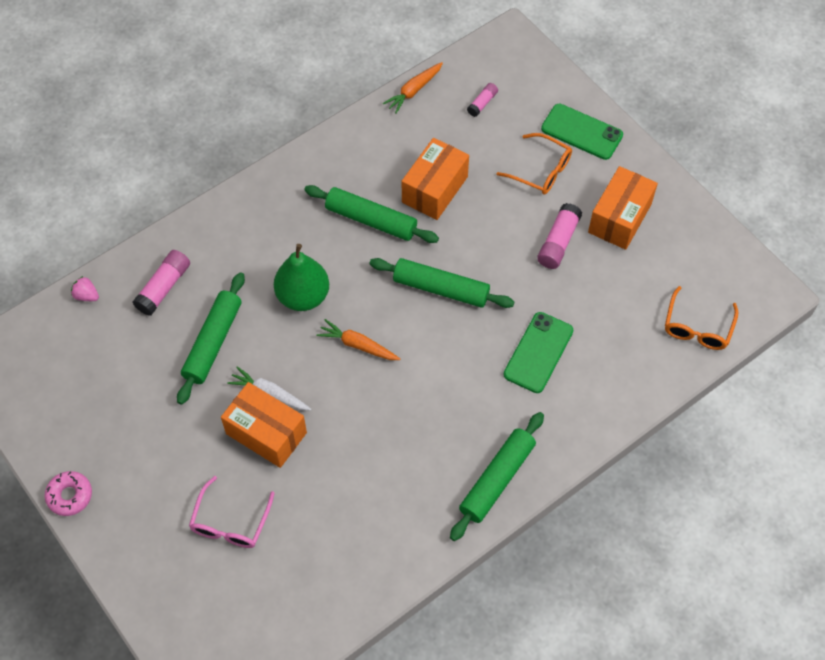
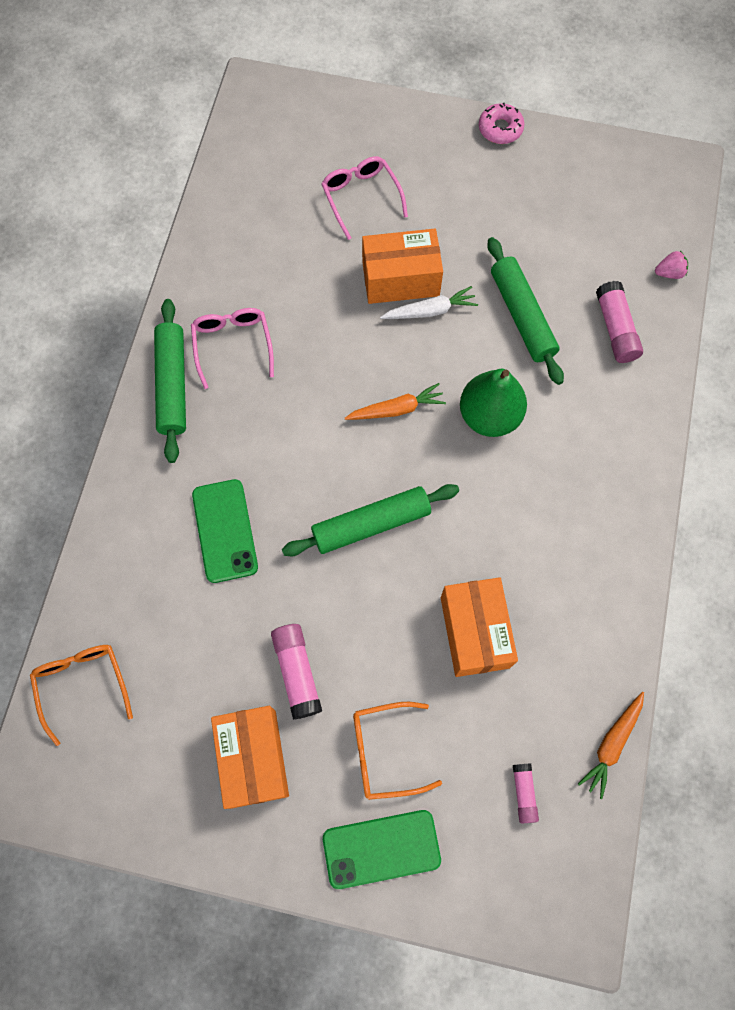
camera: 140 degrees right, 10 degrees up
green rolling pin [305,185,439,243] -> none
orange carrot [383,62,443,114] -> orange carrot turned 150 degrees counterclockwise [578,692,644,799]
none -> pink glasses [191,308,274,389]

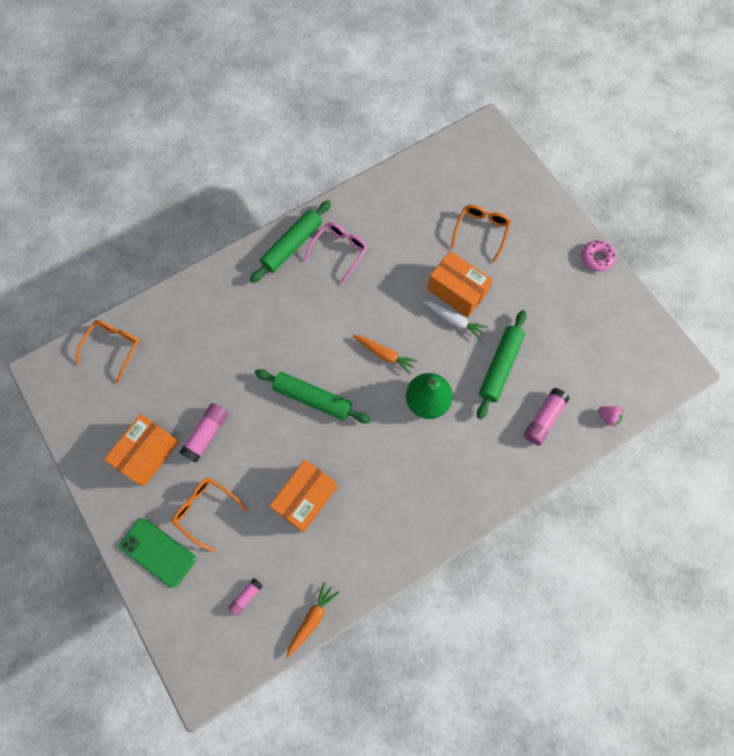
camera: 45 degrees right, 0 degrees up
green phone [192,479,258,583] -> none
pink glasses [321,156,408,240] -> orange glasses [451,205,511,262]
orange carrot [578,692,644,799] -> orange carrot turned 135 degrees clockwise [286,582,339,659]

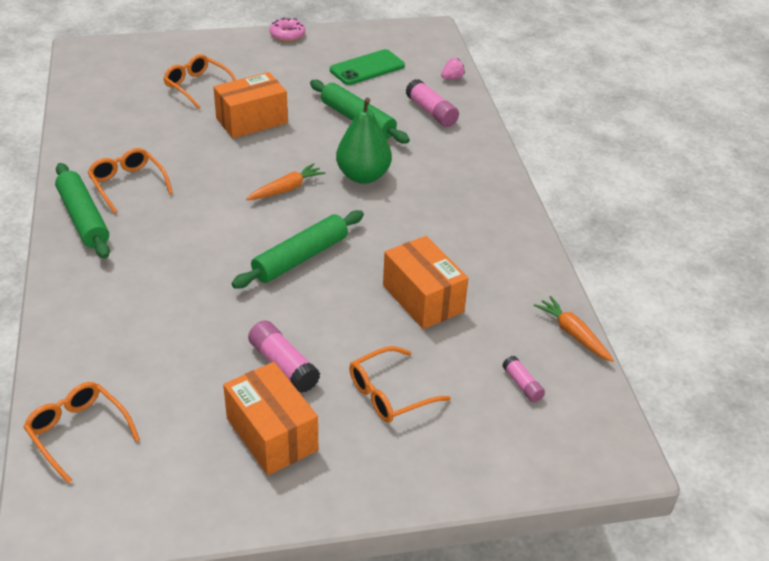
camera: 70 degrees left, 30 degrees down
green phone [119,518,196,588] -> green phone moved to [330,49,405,85]
pink glasses [304,222,368,284] -> orange glasses [87,148,173,214]
white carrot [424,301,488,340] -> none

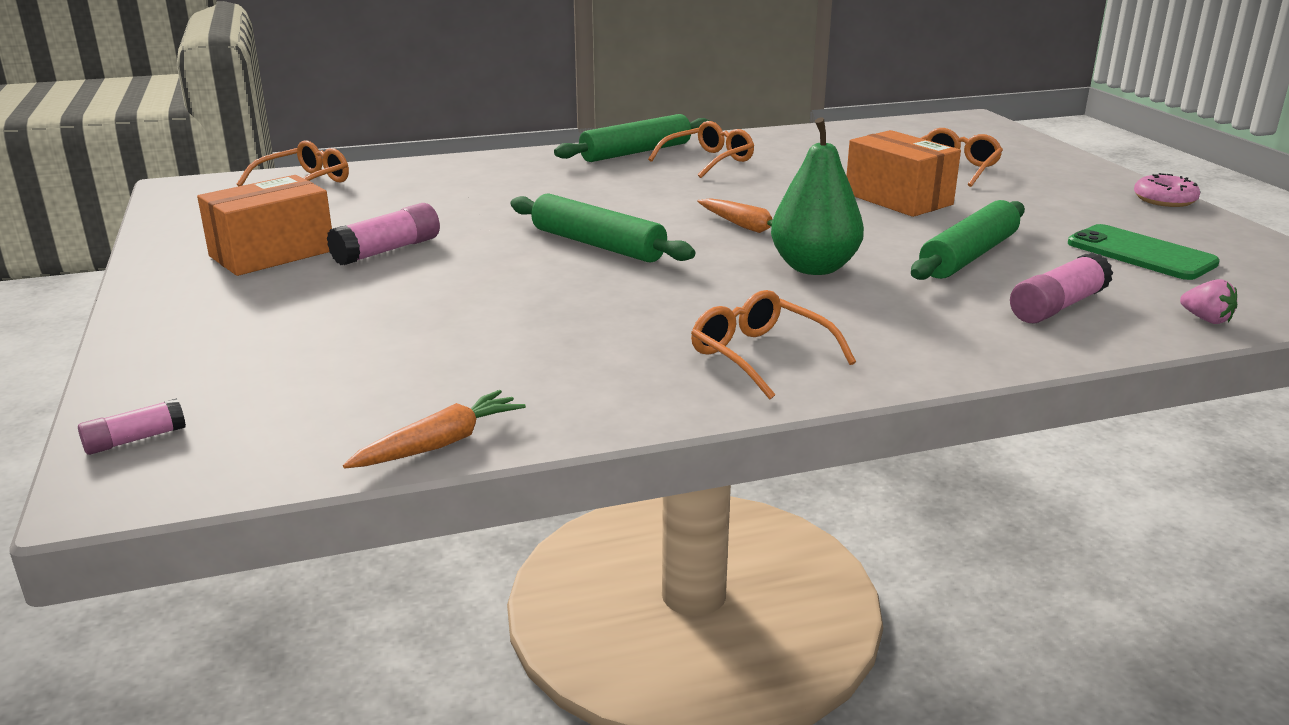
camera: 85 degrees right, 15 degrees down
orange glasses [349,346,451,423] -> orange glasses moved to [691,290,856,400]
orange box [383,236,469,329] -> none
pink glue stick [503,356,545,402] -> pink glue stick moved to [78,398,186,455]

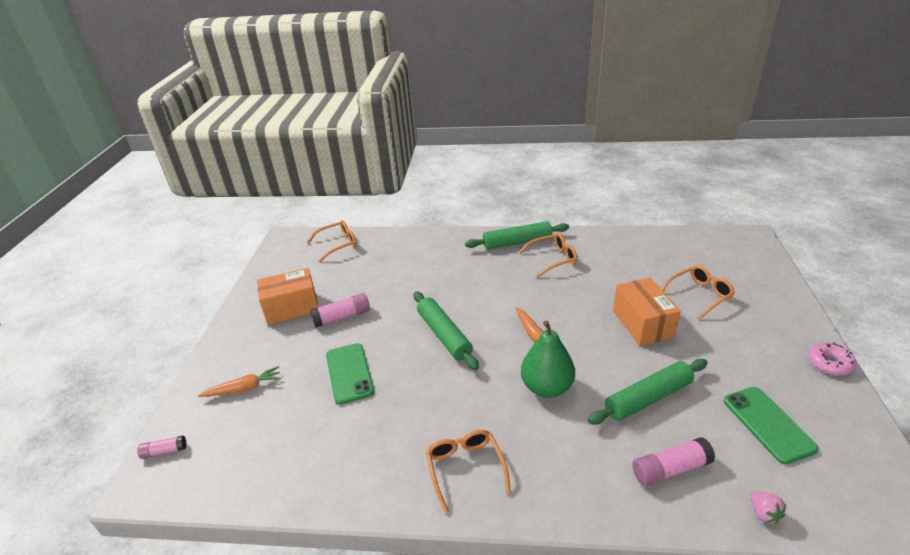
camera: 25 degrees right, 10 degrees up
orange carrot [343,390,526,469] -> orange carrot moved to [198,366,281,397]
none -> green phone [326,343,374,405]

